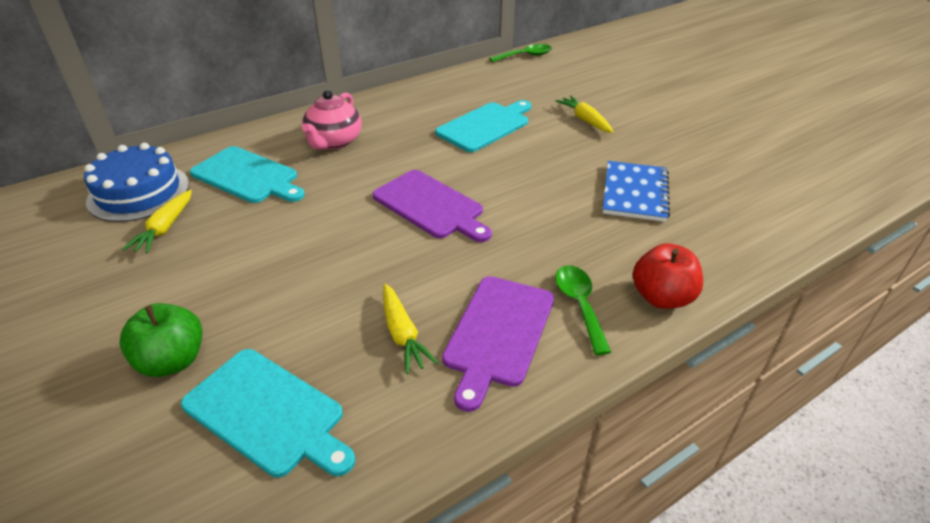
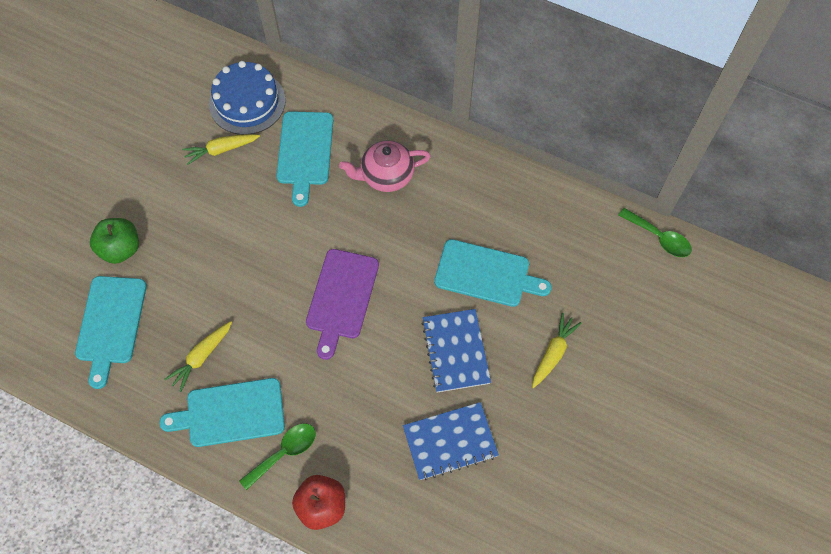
camera: 60 degrees right, 25 degrees up
purple cutting board [442,276,554,412] -> turquoise cutting board [159,378,285,447]
none -> blue notebook [422,309,491,392]

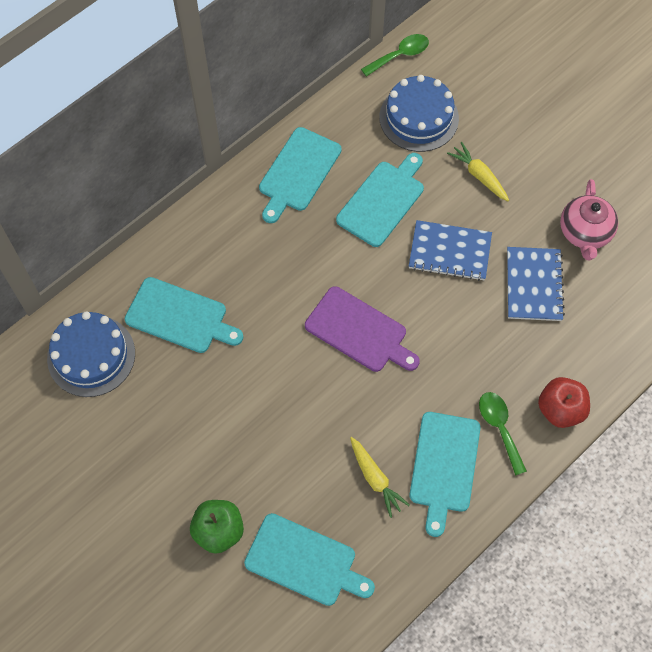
camera: 70 degrees left, 0 degrees up
yellow carrot [182,134,260,165] -> none
pink teapot [339,140,431,192] -> pink teapot moved to [560,179,618,260]
none -> turquoise cutting board [259,127,341,223]
none -> blue cake [379,75,459,152]

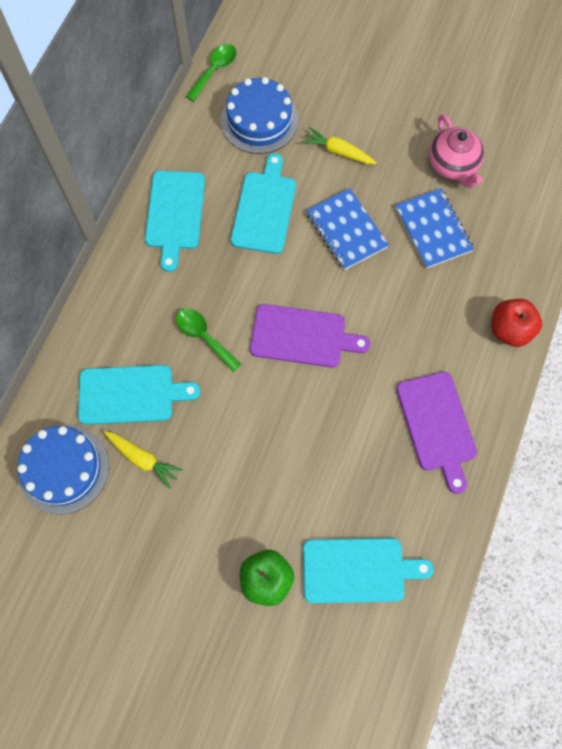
camera: 25 degrees left, 5 degrees up
yellow carrot [350,437,410,518] -> yellow carrot moved to [104,431,183,489]
blue notebook [409,220,492,281] -> blue notebook turned 75 degrees clockwise [306,188,389,270]
turquoise cutting board [409,412,480,537] -> purple cutting board [396,372,477,494]
green spoon [479,392,527,476] -> green spoon moved to [176,308,241,372]

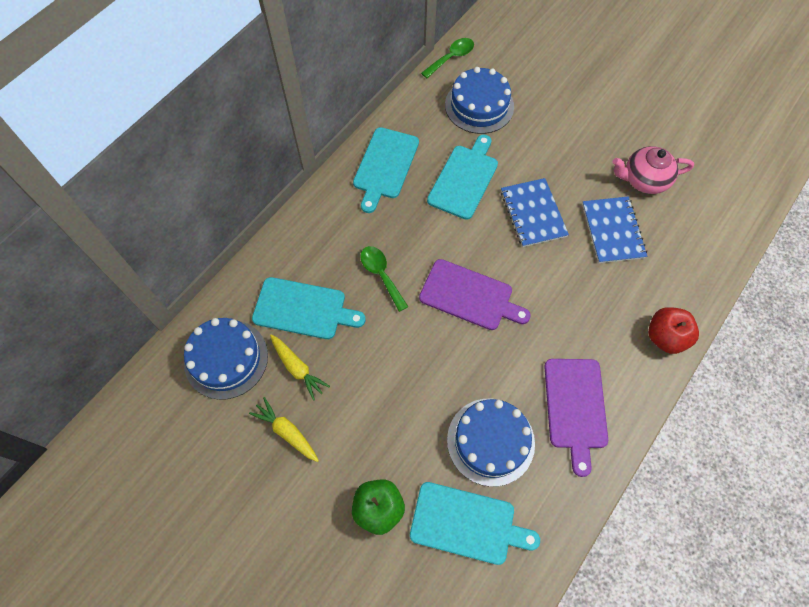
camera: 15 degrees right, 5 degrees down
yellow carrot [301,127,377,164] -> yellow carrot moved to [249,397,319,462]
pink teapot [429,114,484,188] -> pink teapot turned 90 degrees clockwise [612,146,694,194]
none -> blue cake [447,399,535,487]

